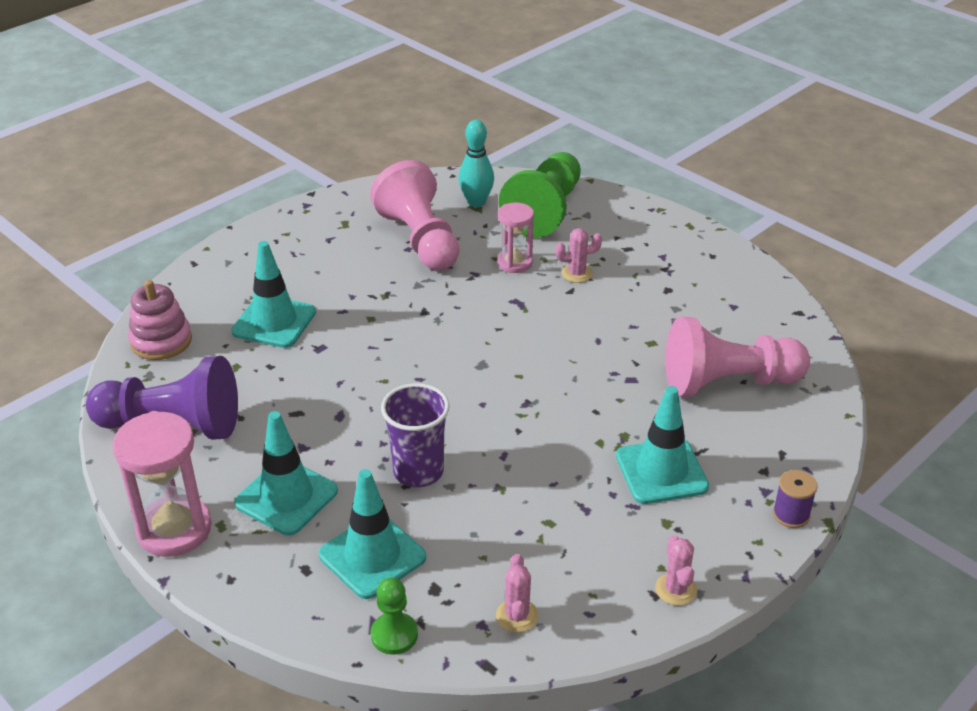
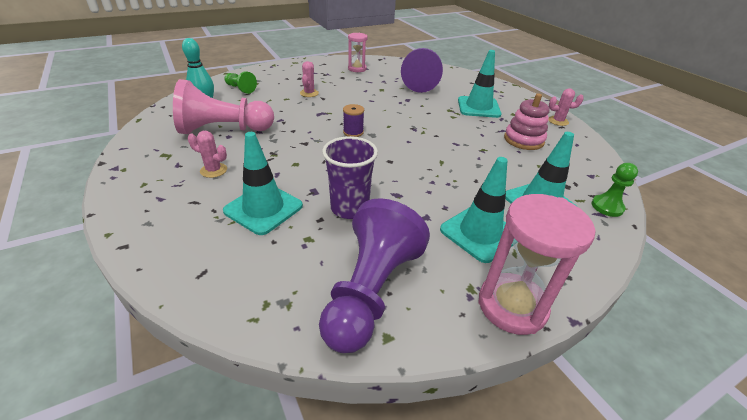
camera: 75 degrees left, 0 degrees up
pink stacking toy [128,280,192,360] -> pink stacking toy moved to [504,94,549,150]
purple cup [381,383,450,487] -> purple cup moved to [322,136,378,219]
pink cactus [496,554,538,633] -> pink cactus moved to [188,131,227,178]
pink hourglass [497,203,534,273] -> pink hourglass moved to [348,33,368,72]
green pawn [499,152,581,238] -> green pawn [224,71,257,94], size x0.49
pink pawn [665,317,810,397] -> purple pawn [401,48,443,93]
purple spool [773,470,818,528] -> purple spool moved to [343,104,364,137]

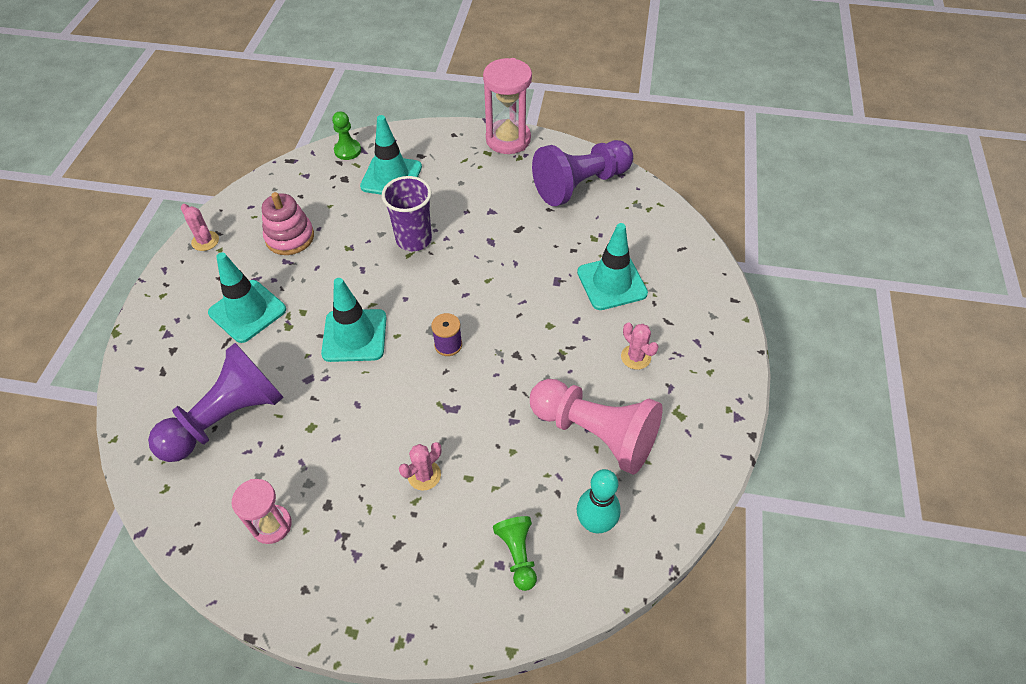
camera: 140 degrees left, 15 degrees up
purple cup [322,136,378,219] -> purple cup moved to [382,176,432,251]
turquoise traffic cone [440,157,513,263] -> turquoise traffic cone moved to [321,278,386,362]

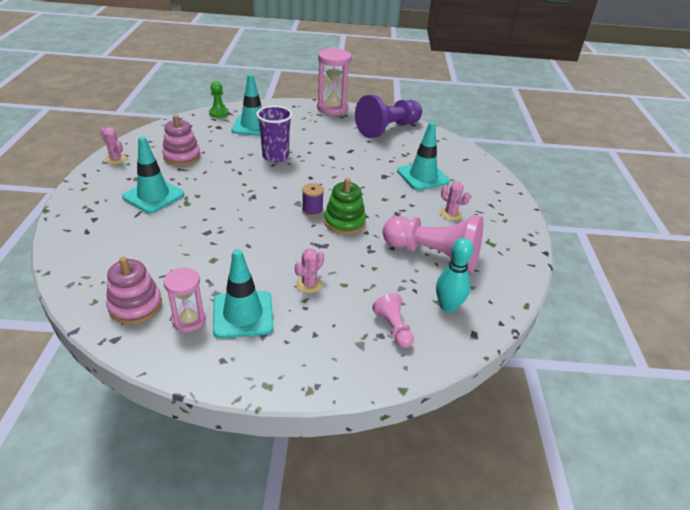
camera: 10 degrees left, 15 degrees down
purple pawn [148,343,284,462] -> none
turquoise traffic cone [321,278,386,362] -> turquoise traffic cone moved to [213,249,274,338]
green pawn [493,516,537,591] -> pink pawn [372,293,414,348]
none -> pink stacking toy [106,257,162,324]
none -> green stacking toy [324,178,366,235]

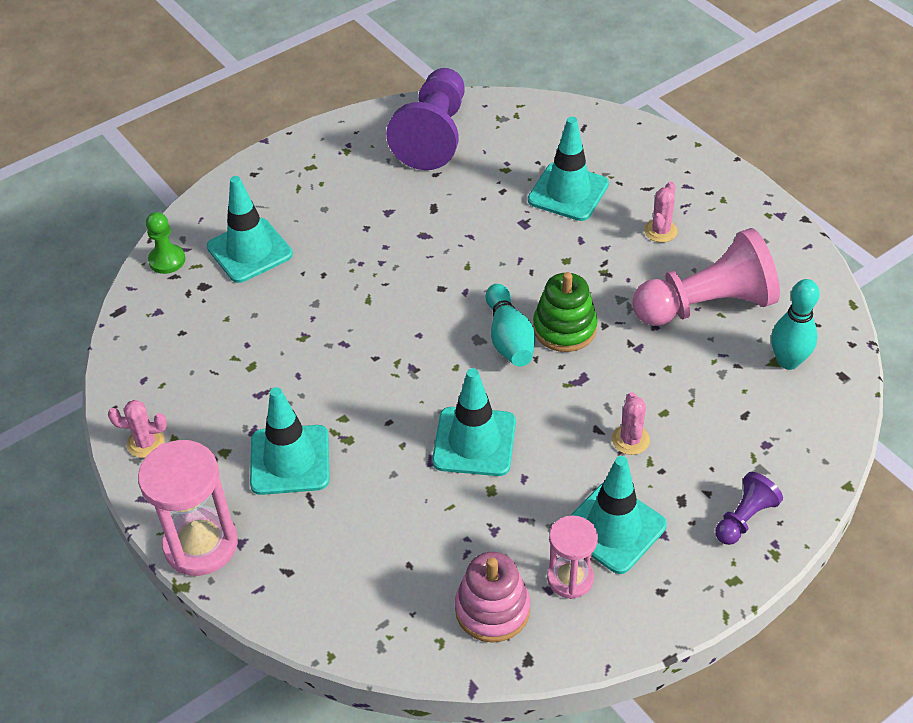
camera: 35 degrees left, 10 degrees up
pink stacking toy [162,115,201,166] -> none
purple cup [256,106,293,163] -> none
purple spool [302,183,324,217] -> turquoise bowling pin [486,284,535,366]
pink hourglass [317,48,351,115] -> pink hourglass moved to [138,440,238,576]
pink pawn [372,293,414,348] -> none
pink cactus [440,181,470,220] -> pink cactus turned 75 degrees counterclockwise [644,181,678,243]
none -> turquoise traffic cone [432,368,516,476]
none -> purple pawn [715,472,783,545]

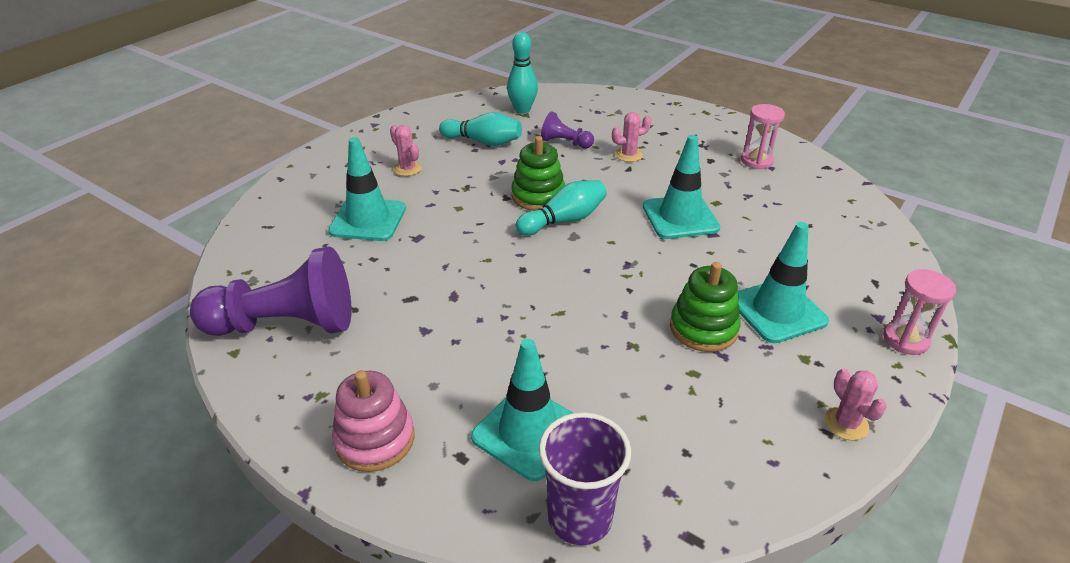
camera: 110 degrees left, 10 degrees down
pink hourglass [138,440,238,576] -> pink hourglass [883,269,956,355], size x0.61
green pawn [146,212,186,274] -> purple cup [539,412,631,545]
pink stacking toy [455,552,530,643] -> pink stacking toy moved to [332,370,415,472]
turquoise traffic cone [570,456,667,574] -> none
pink pawn [632,228,780,326] -> turquoise bowling pin [439,112,522,146]
pink cactus [644,181,678,243] -> pink cactus turned 45 degrees clockwise [390,125,422,176]
purple pawn [715,472,783,545] -> purple pawn moved to [541,111,594,149]
none -> green stacking toy [670,262,741,352]

